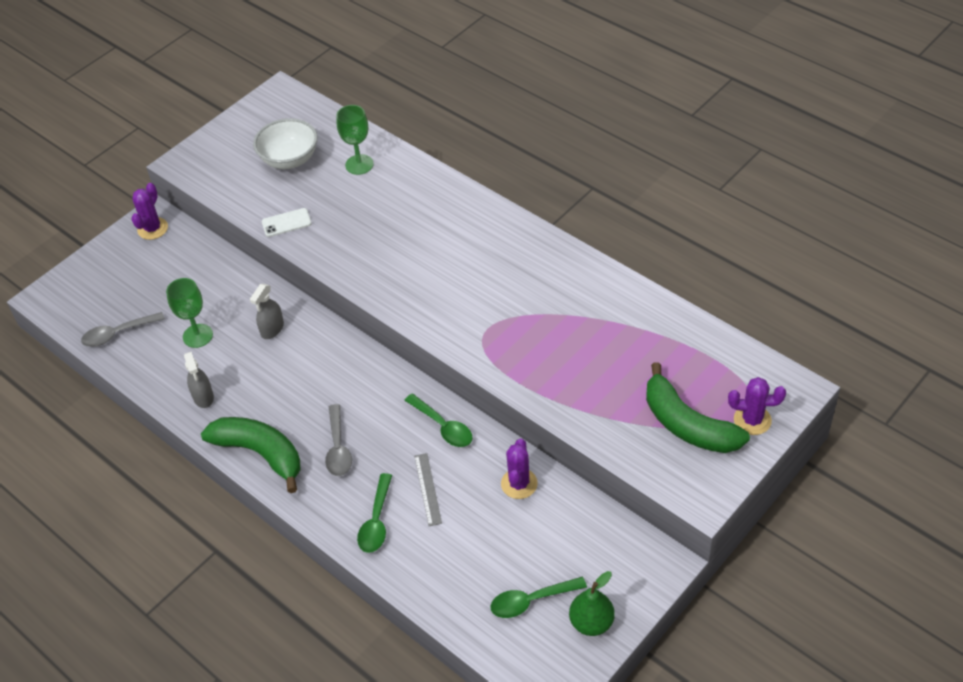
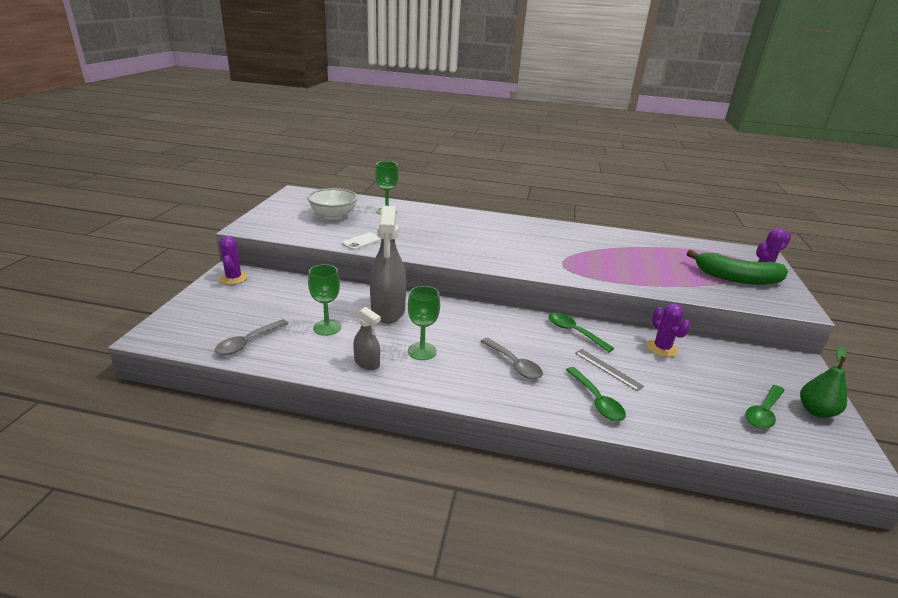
camera: 35 degrees left, 20 degrees down
green banana [201,417,300,493] -> none
grey spray bottle [250,284,284,339] -> grey spray bottle [370,206,406,323], size x2.00
green spoon [404,394,473,447] -> green spoon turned 150 degrees counterclockwise [549,313,614,352]
none -> green goblet [408,286,440,360]

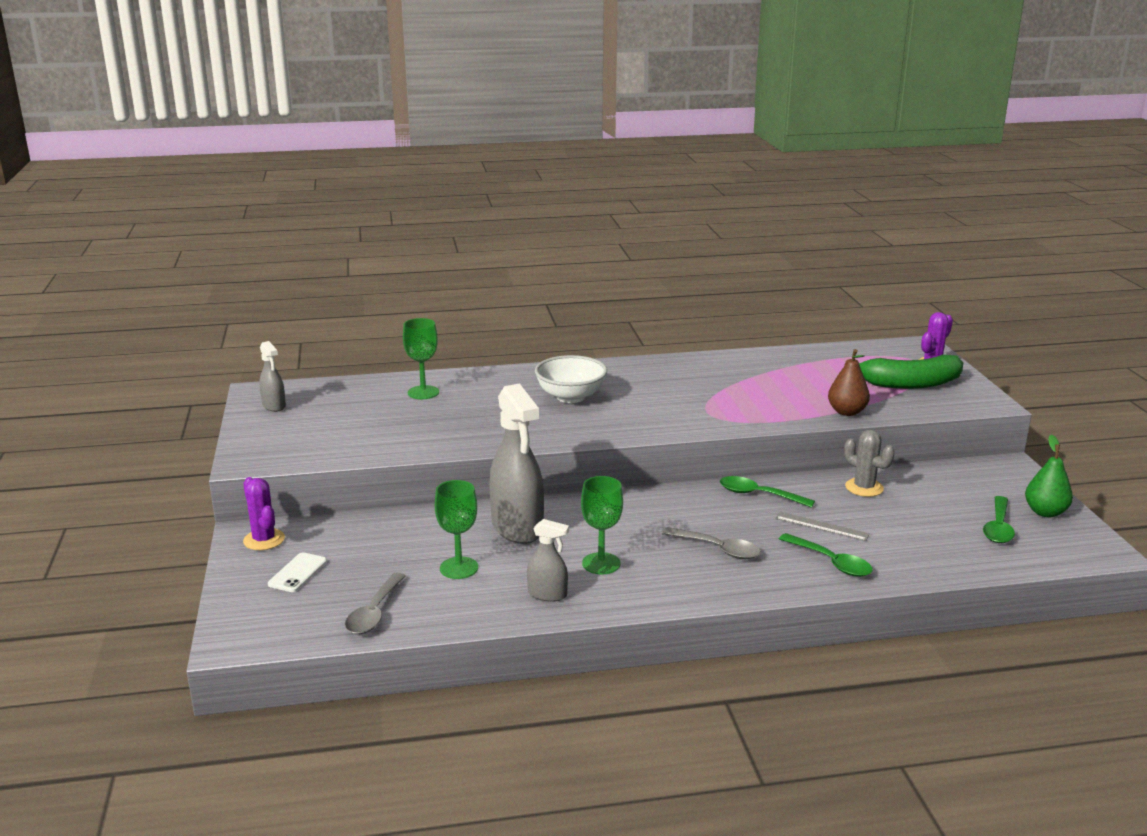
camera: 20 degrees left, 5 degrees down
white bowl [307,188,358,220] -> white bowl moved to [535,355,607,403]
white phone [342,232,381,250] -> white phone moved to [268,552,327,592]
purple cactus [647,304,691,357] -> grey cactus [844,429,895,497]
none -> grey spray bottle [259,341,286,412]
none -> brown pear [828,349,870,416]

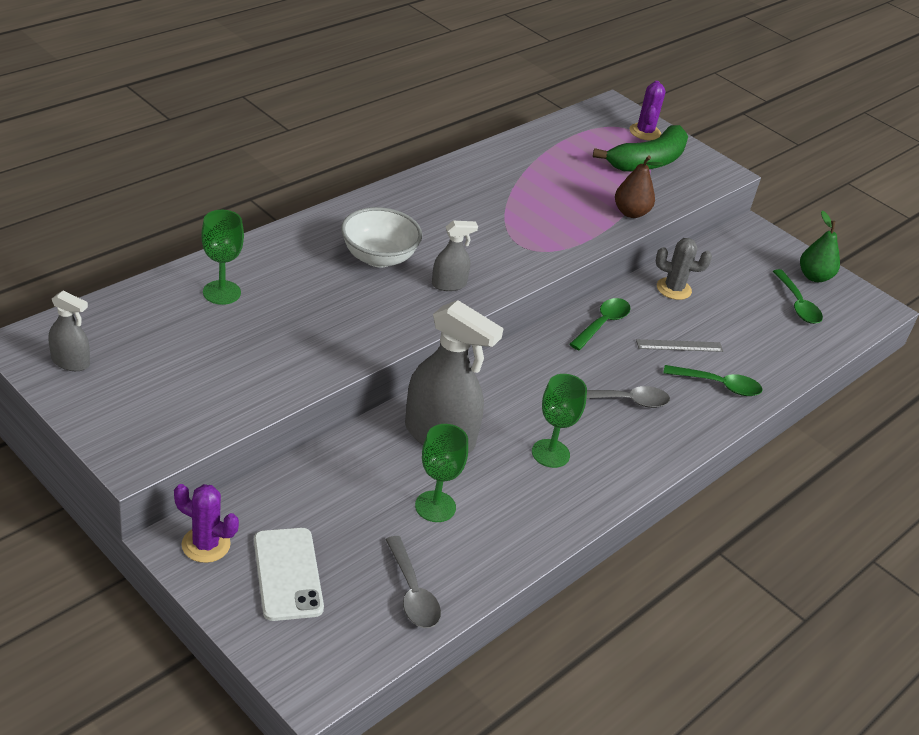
camera: 40 degrees left, 15 degrees up
white phone [268,552,327,592] -> white phone [254,528,324,621], size x1.56
grey spray bottle [527,519,569,602] -> grey spray bottle moved to [432,221,478,291]
green spoon [720,476,815,508] -> green spoon turned 135 degrees clockwise [570,298,631,350]

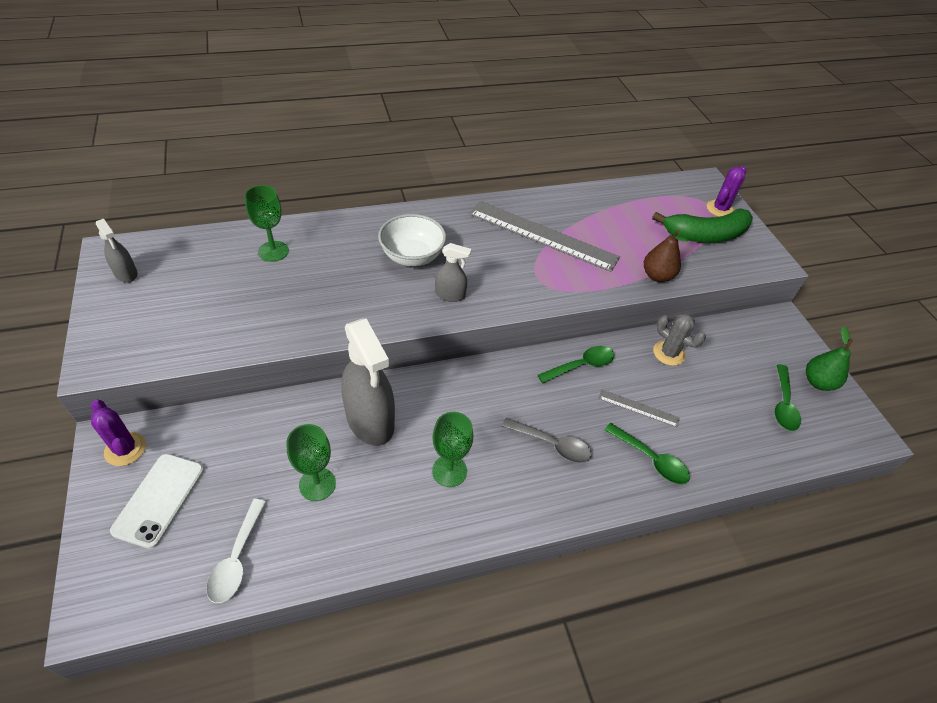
camera: 30 degrees right, 10 degrees up
grey spoon [385,536,441,628] -> white spoon [206,499,266,603]
none -> grey ruler [469,201,620,272]

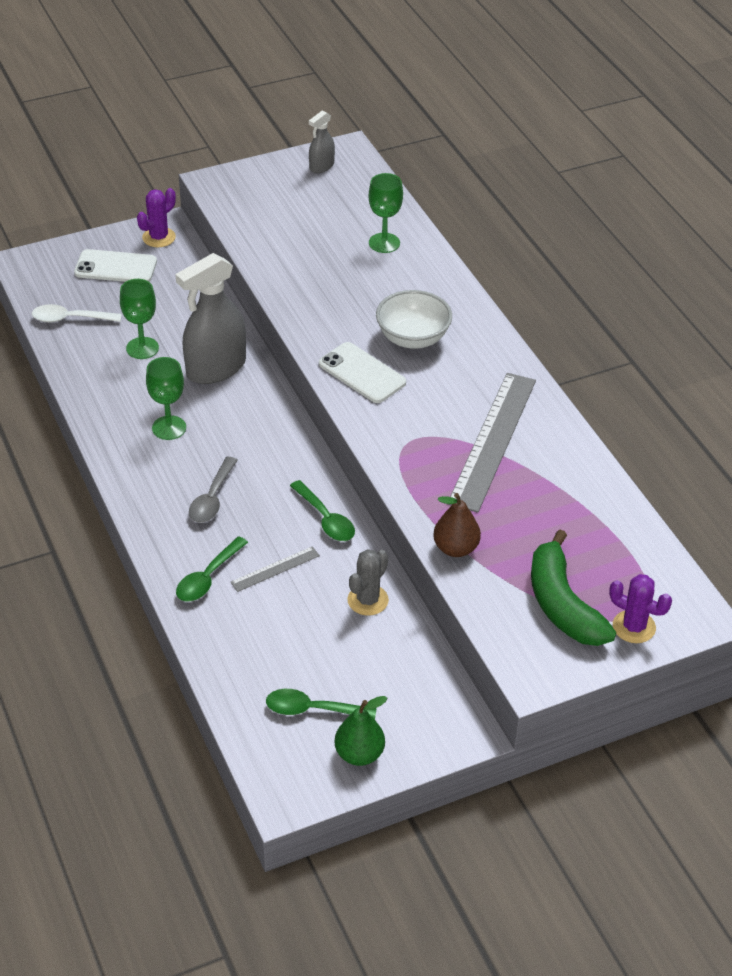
camera: 85 degrees right, 5 degrees down
grey spray bottle [435,243,471,302] -> white phone [319,342,406,403]
grey ruler [598,390,680,428] -> grey ruler turned 45 degrees clockwise [230,546,320,592]

